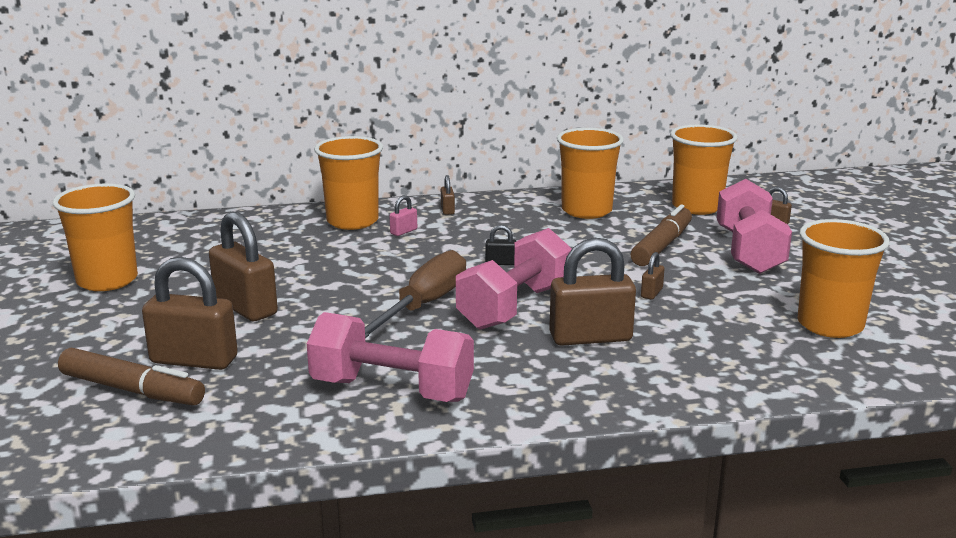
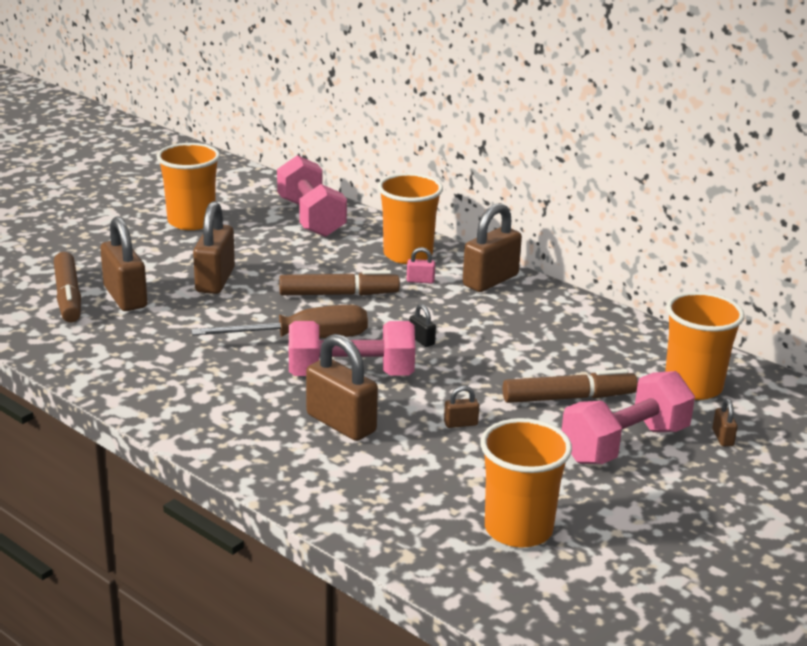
camera: 50 degrees right, 5 degrees up
pink dumbbell [307,312,474,402] -> pink dumbbell moved to [277,155,347,237]
brown padlock [441,175,455,215] -> brown padlock [463,203,522,292], size x2.25
orange cup [557,128,624,219] -> none
none -> brown marker [279,270,400,296]

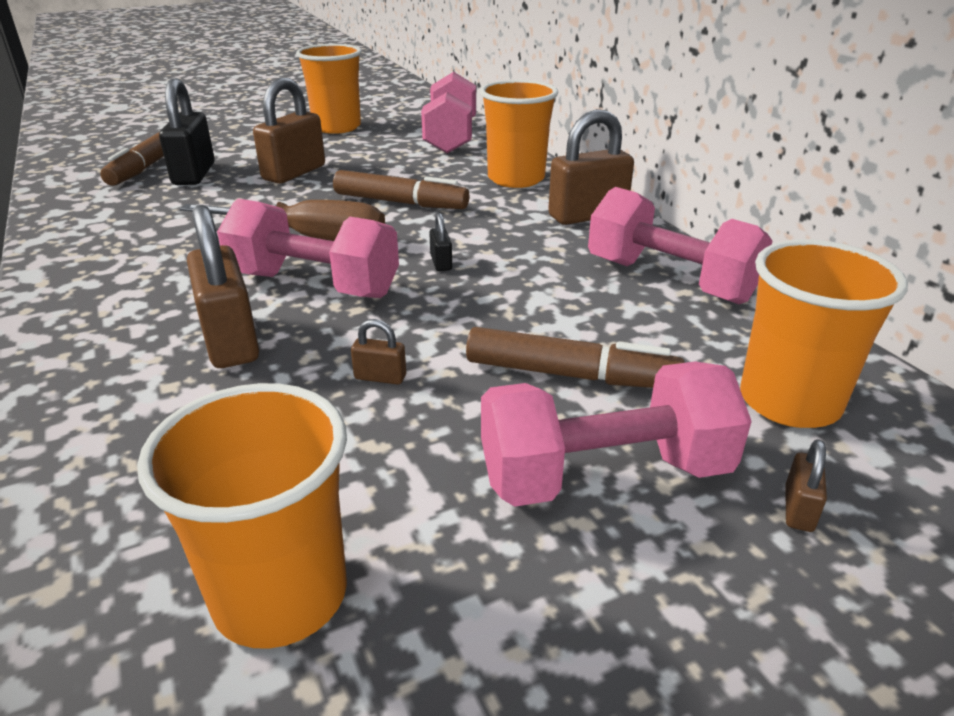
camera: 25 degrees right, 5 degrees up
brown padlock [100,216,147,311] -> black padlock [159,78,215,185]
pink padlock [407,247,435,284] -> none
none -> pink dumbbell [588,187,773,304]

